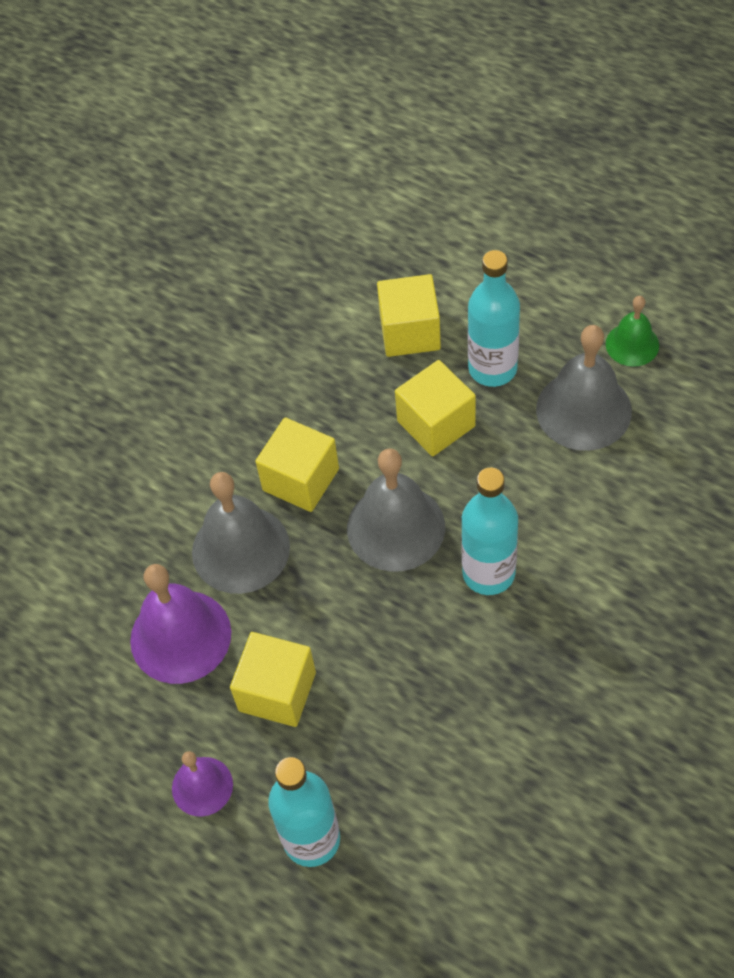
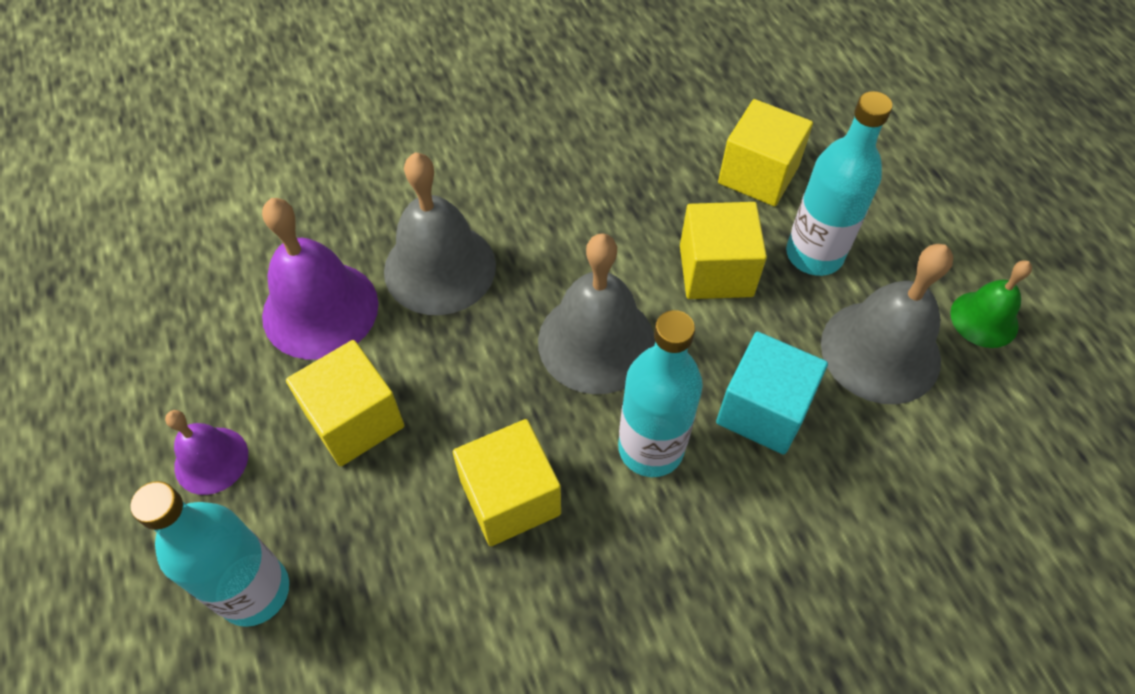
camera: 30 degrees right, 0 degrees up
yellow cube [255,418,339,512] -> yellow cube moved to [453,419,561,546]
none -> turquoise cube [716,332,828,455]

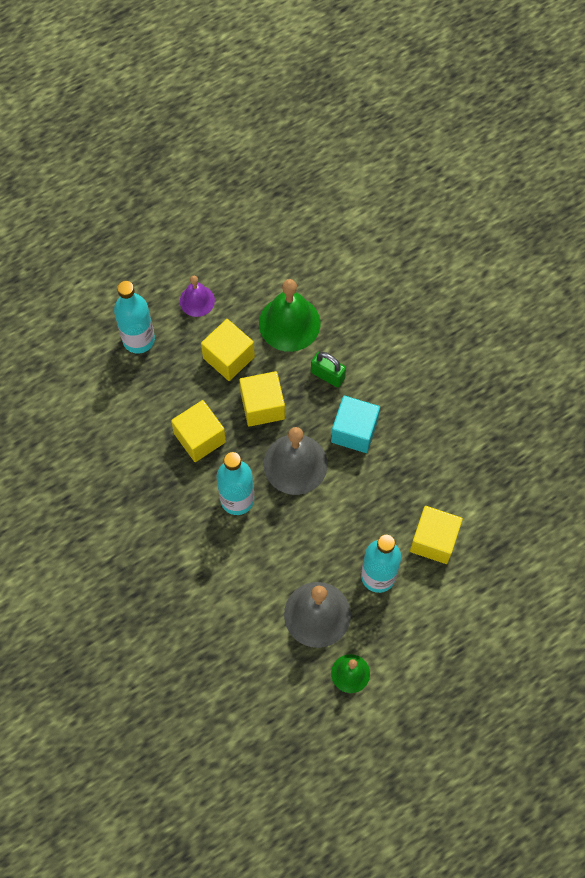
camera: 80 degrees right, 10 degrees up
purple bell [262,198,378,360] -> green bell [259,279,321,352]
grey bell [384,152,496,315] -> green padlock [311,352,346,388]
yellow cube [680,202,767,299] -> yellow cube moved to [239,371,285,427]
turquoise cube [716,332,828,455] -> turquoise cube moved to [331,396,380,453]

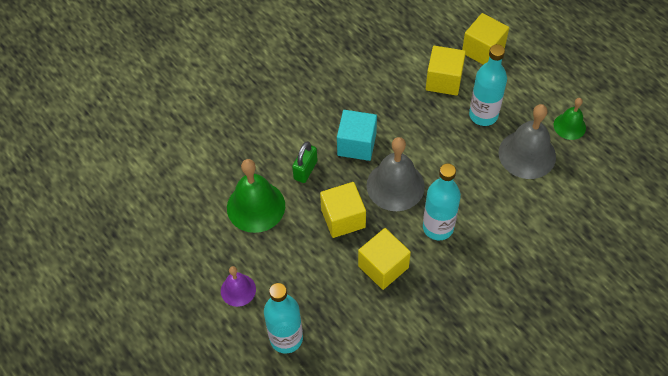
camera: 95 degrees left, 10 degrees down
yellow cube [201,319,255,381] -> yellow cube moved to [462,13,509,65]

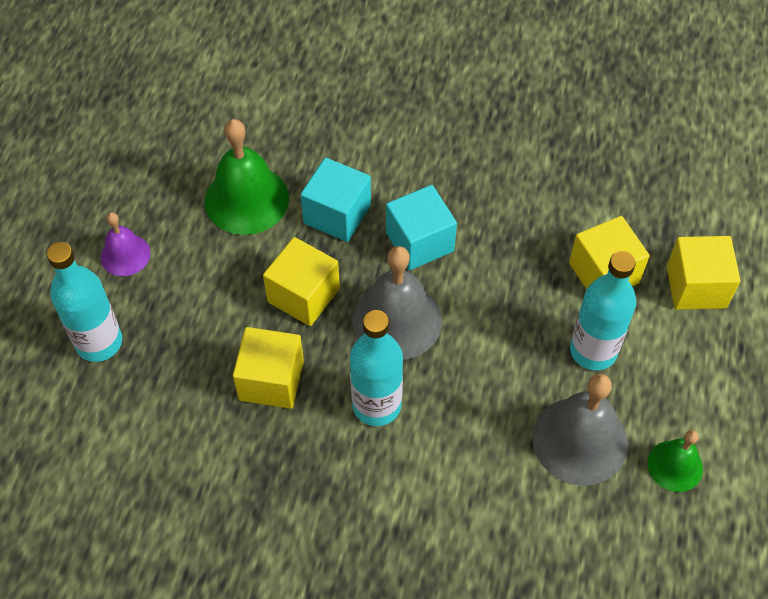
camera: 50 degrees right, 0 degrees up
green padlock [292,142,318,183] -> turquoise cube [301,158,371,242]

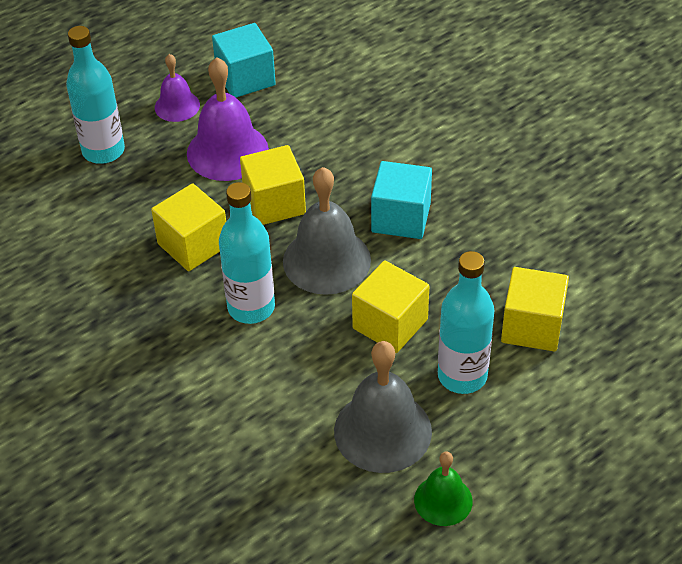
camera: 40 degrees right, 10 degrees down
green bell [205,119,289,235] -> none
turquoise cube [301,158,371,242] -> turquoise cube moved to [212,23,276,98]
yellow cube [667,236,740,310] -> yellow cube moved to [352,260,429,353]
none -> purple bell [187,57,269,181]

